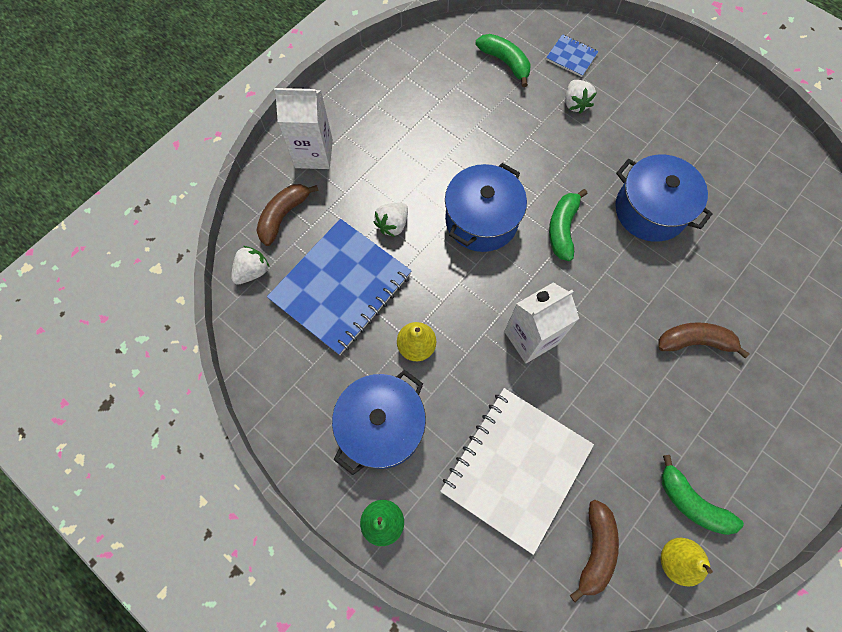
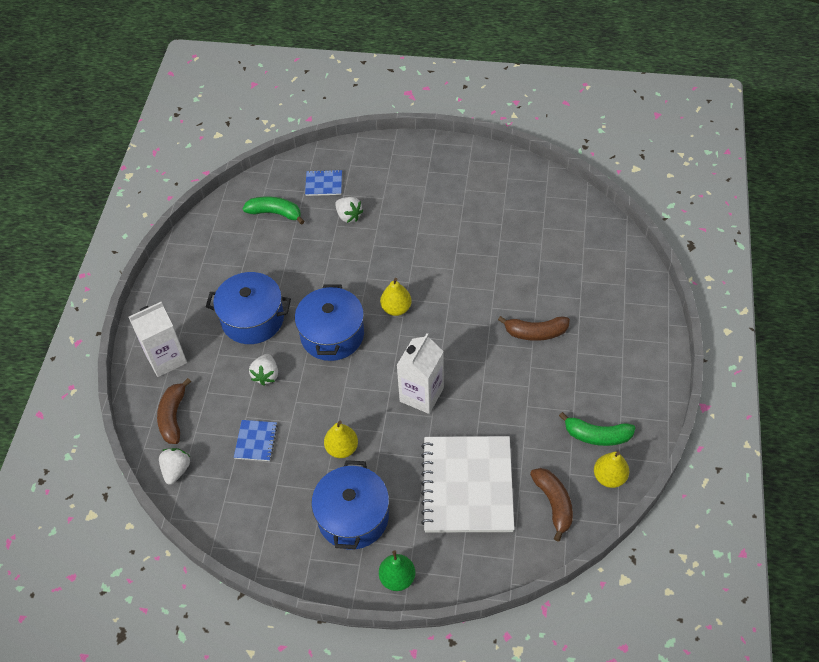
camera: 30 degrees left, 15 degrees down
blue notebook [267,219,411,355] -> blue notebook [234,420,278,461], size x0.43
green banana [549,189,588,261] -> yellow pear [380,278,412,316]
blue pot [615,155,713,242] -> blue pot moved to [206,272,291,344]
brown banana [659,322,750,358] -> brown banana turned 150 degrees counterclockwise [498,316,570,341]

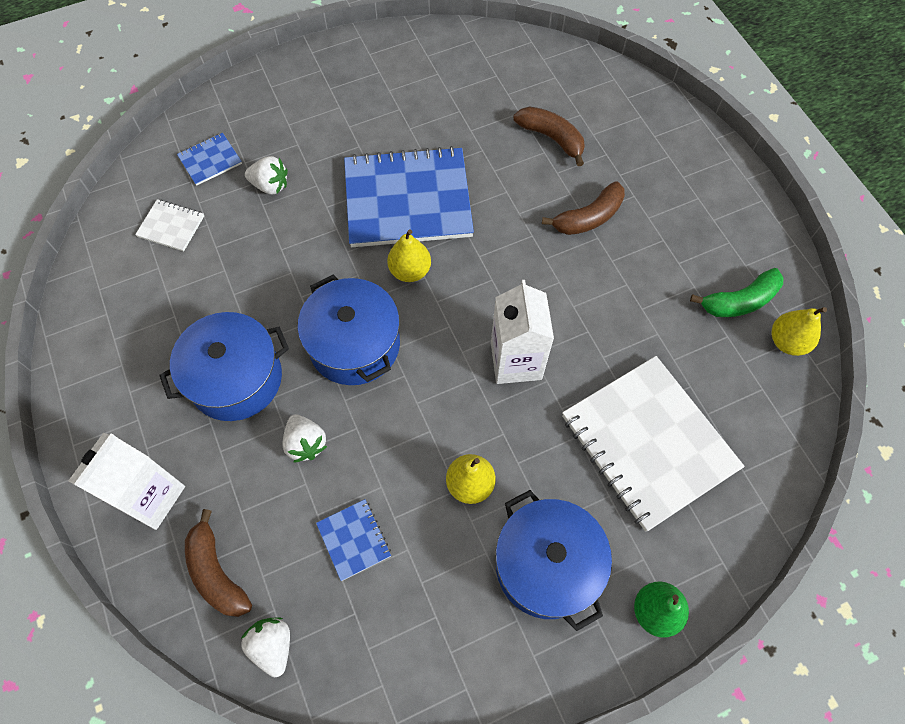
camera: 35 degrees left, 10 degrees up
green banana [243,196,305,225] -> white notebook [135,199,204,251]
brown banana [530,468,573,541] -> brown banana moved to [513,106,585,166]
none -> blue notebook [344,146,474,247]

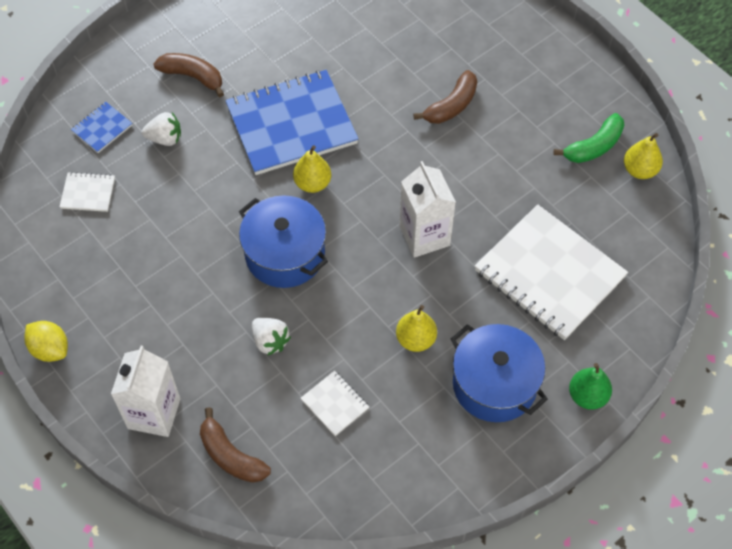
camera: 15 degrees left, 5 degrees down
blue pot [159,312,289,421] -> none
white strawberry [241,617,290,677] -> none
blue notebook [316,499,391,581] -> white notebook [301,371,369,436]
brown banana [513,106,585,166] -> brown banana moved to [153,53,224,97]
none -> yellow lemon [24,321,68,362]

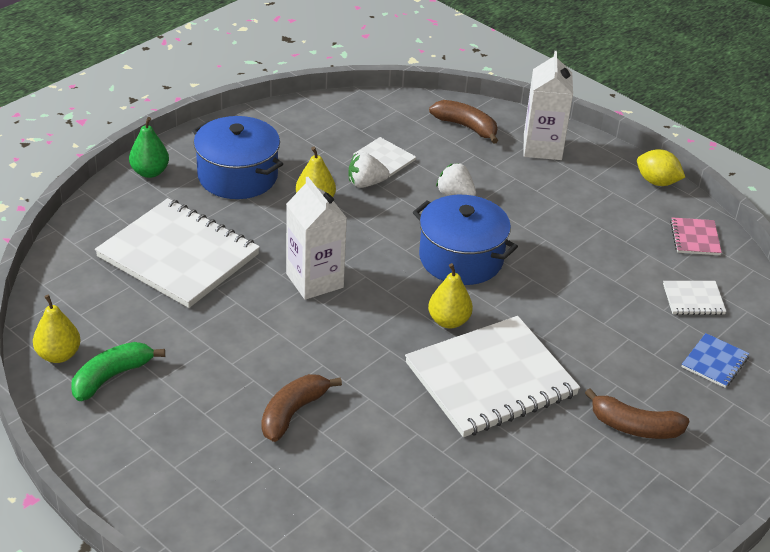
camera: 170 degrees right, 20 degrees down
white strawberry [142,112,181,146] -> white strawberry moved to [349,152,389,188]
blue notebook [225,70,359,175] -> white notebook [405,316,580,437]
none -> pink notebook [670,217,722,255]

